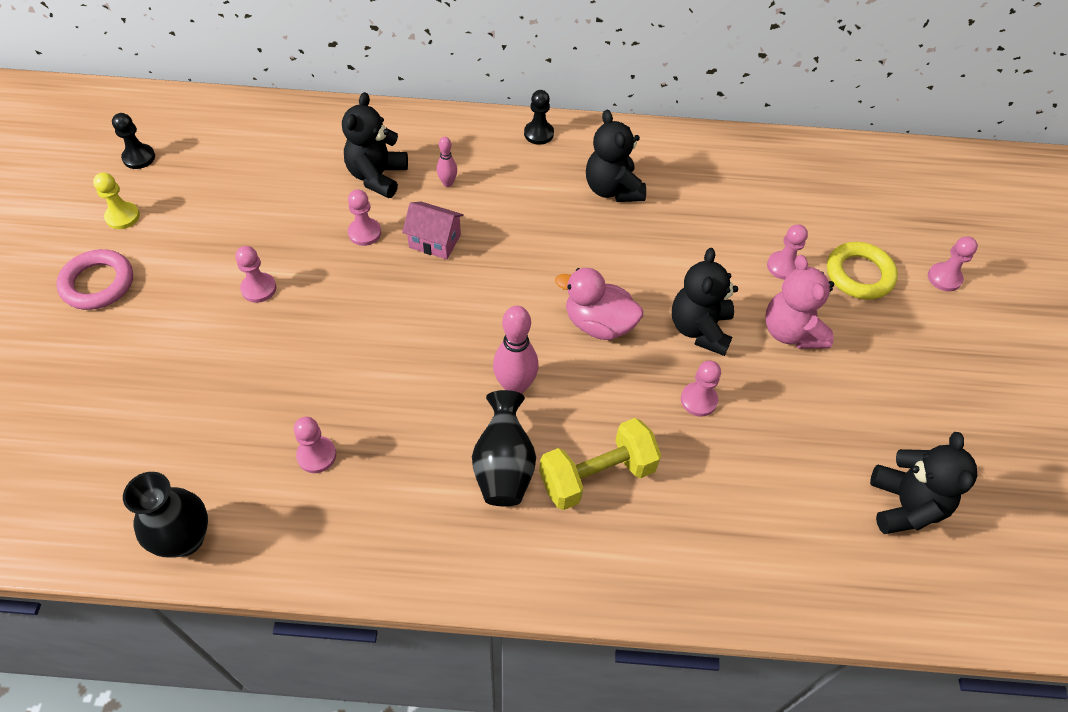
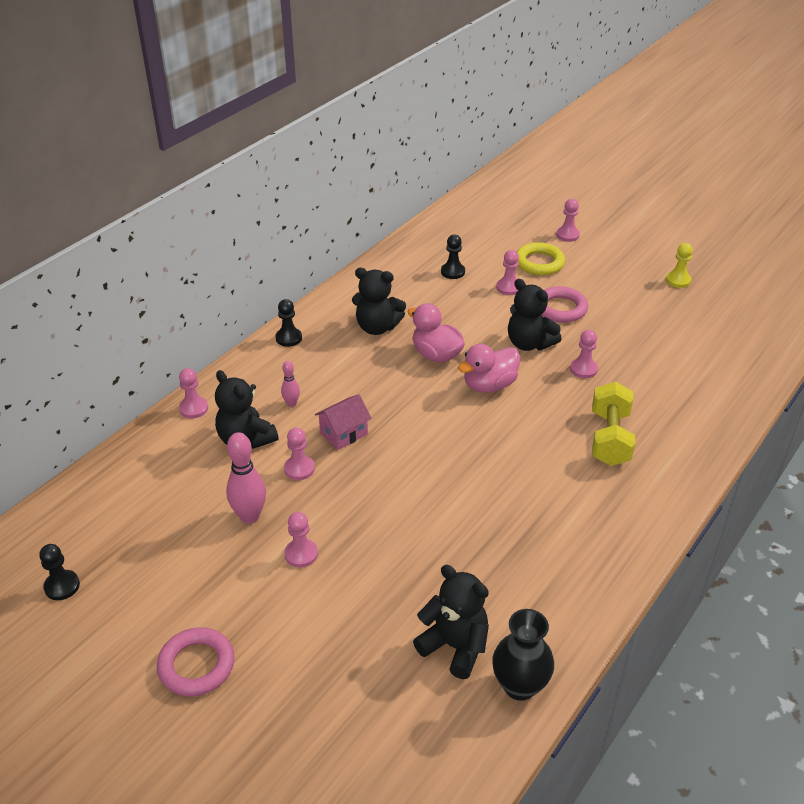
camera: 55 degrees left, 15 degrees down
yellow pawn [93,173,140,229] -> yellow pawn moved to [666,243,693,288]
pink pawn [294,417,336,473] -> pink pawn moved to [179,368,208,419]
black vase [472,390,536,506] -> none
pink bowling pin [493,306,539,394] -> pink bowling pin moved to [226,432,266,524]
pink teddy bear [765,255,834,349] -> pink ring [542,286,588,323]
black teddy bear [870,432,977,534] -> black teddy bear moved to [413,565,489,679]
none -> pink duck [407,303,465,363]
none -> black pawn [441,235,465,279]

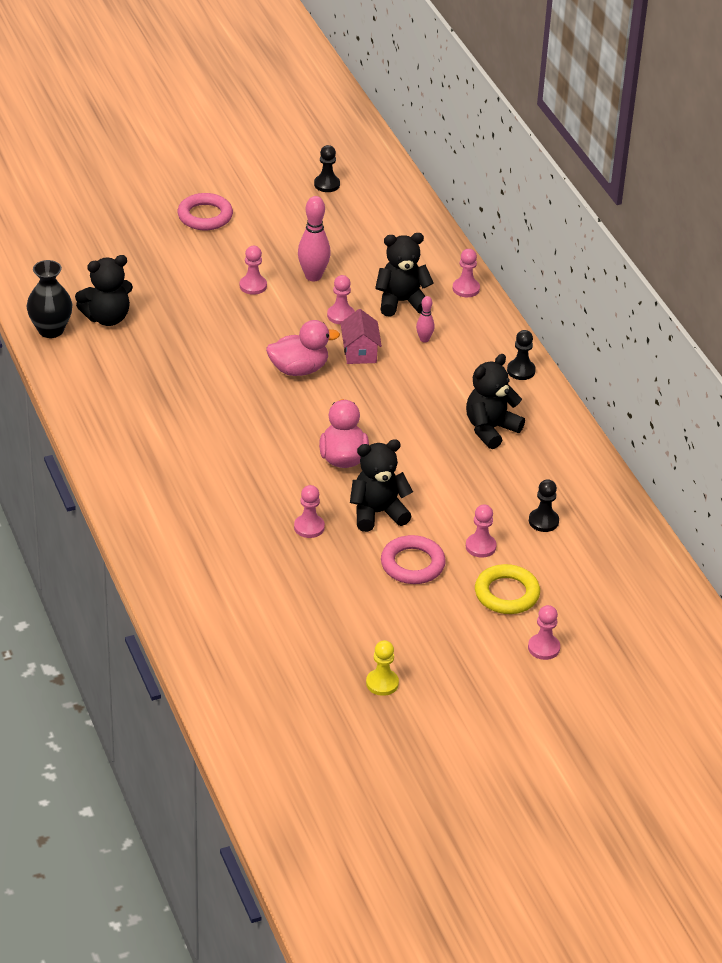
camera: 120 degrees right, 0 degrees up
pink duck [407,303,465,363] -> pink duck moved to [266,320,340,376]
yellow dumbbell [592,382,635,466] -> none

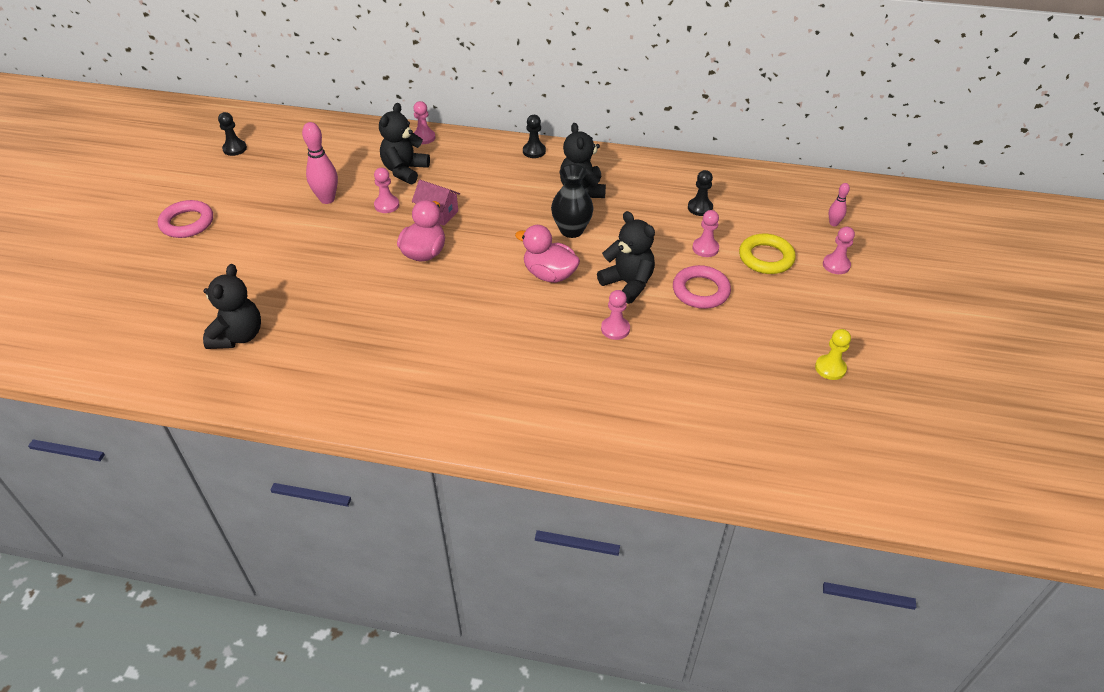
camera: 55 degrees left, 5 degrees up
black vase [27,260,73,338] -> black vase moved to [551,164,593,238]
pink pawn [240,246,267,295] -> none
black teddy bear [350,439,413,532] -> black teddy bear turned 120 degrees clockwise [597,211,655,304]
pink bowling pin [416,296,435,343] -> pink bowling pin moved to [829,183,850,226]

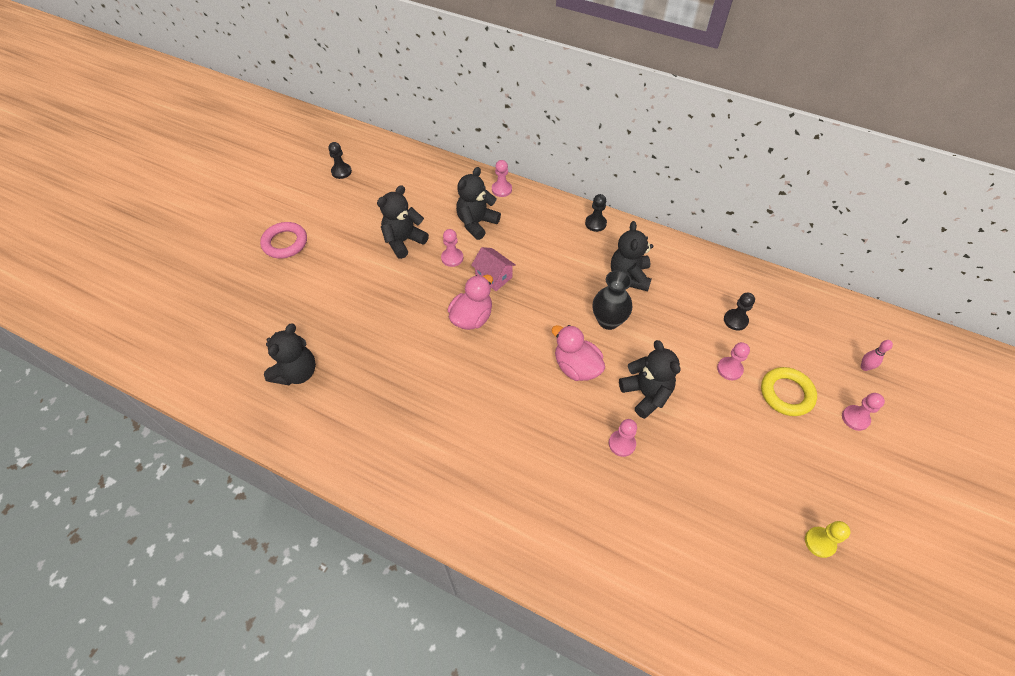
camera: 15 degrees right, 10 degrees up
pink bowling pin [302,122,338,204] -> black teddy bear [377,185,429,259]
pink ring [673,265,731,309] -> none

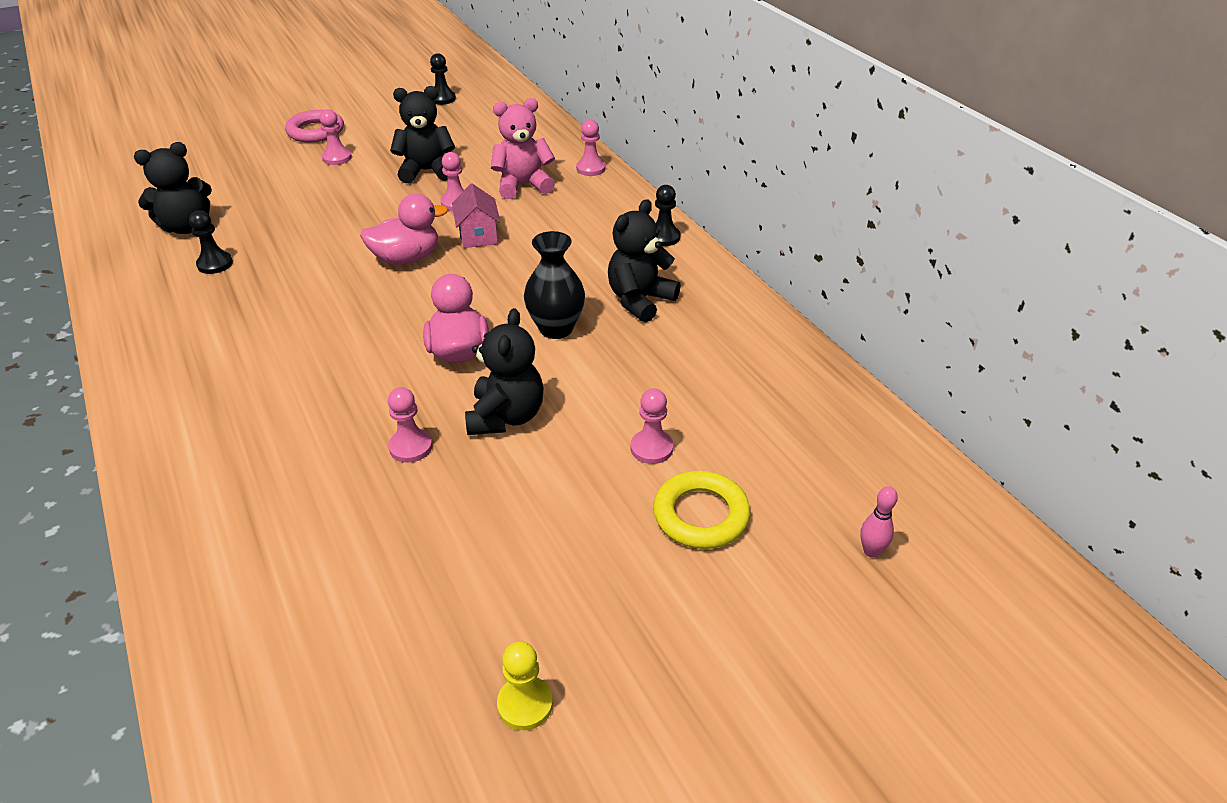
camera: 35 degrees right, 15 degrees down
black teddy bear [456,167,501,240] -> pink teddy bear [491,98,555,199]
black pawn [724,293,755,331] -> black pawn moved to [189,210,233,274]
pink pawn [842,393,885,431] -> pink pawn moved to [319,109,352,165]

